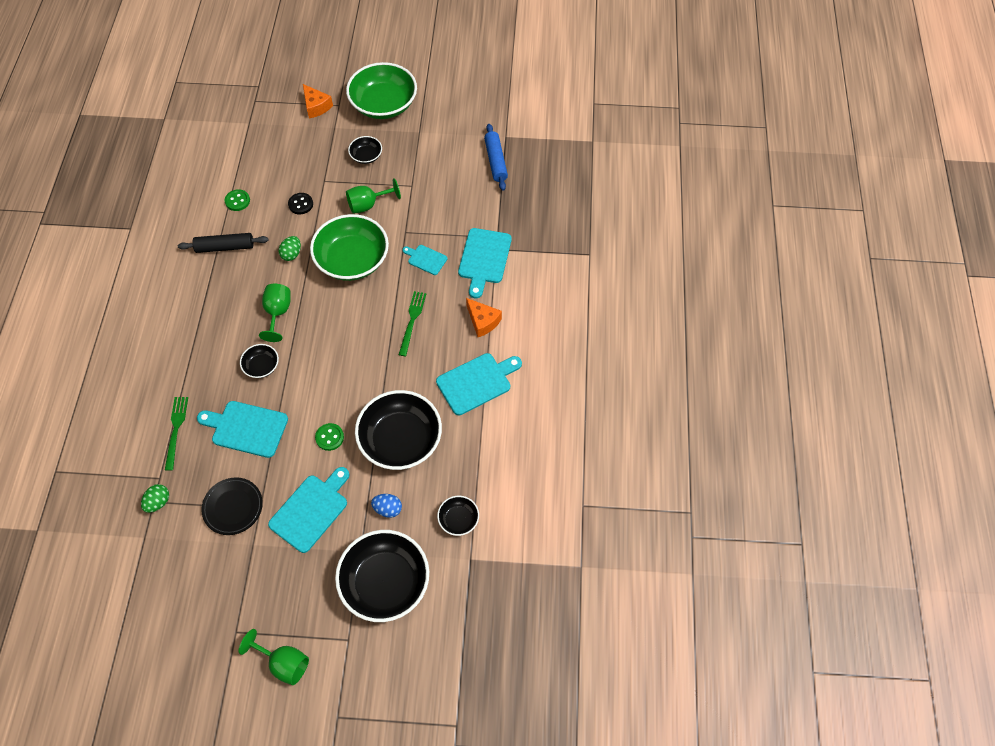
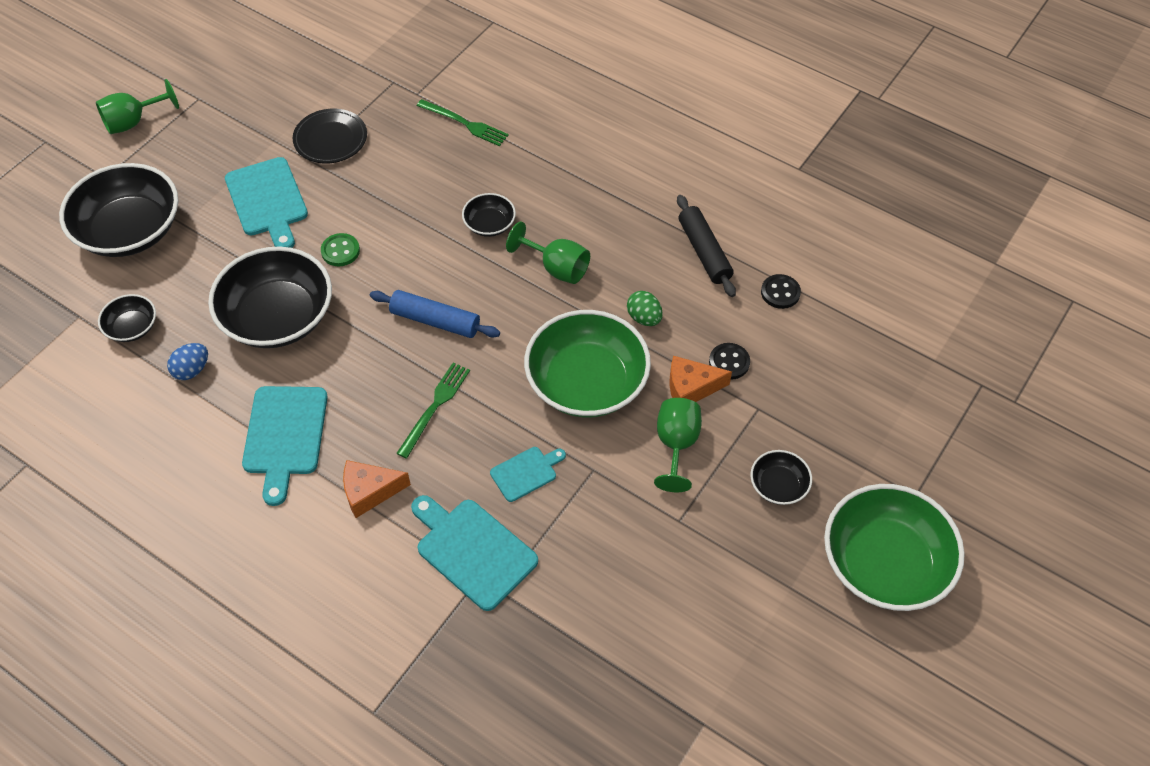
camera: 120 degrees right, 5 degrees down
green egg [141,484,169,513] -> none
black rolling pin [178,233,269,253] -> black rolling pin turned 45 degrees counterclockwise [677,195,736,297]
turquoise cutting board [197,401,288,458] -> none
green button [225,189,250,211] -> black button [761,274,801,309]
orange cheese [303,84,333,118] -> orange cheese moved to [669,356,732,402]
blue egg [371,494,402,518] -> blue egg moved to [167,343,208,380]
green fork [399,291,426,356] -> green fork turned 105 degrees counterclockwise [396,363,470,459]
blue rolling pin [484,124,508,191] -> blue rolling pin moved to [370,290,500,338]

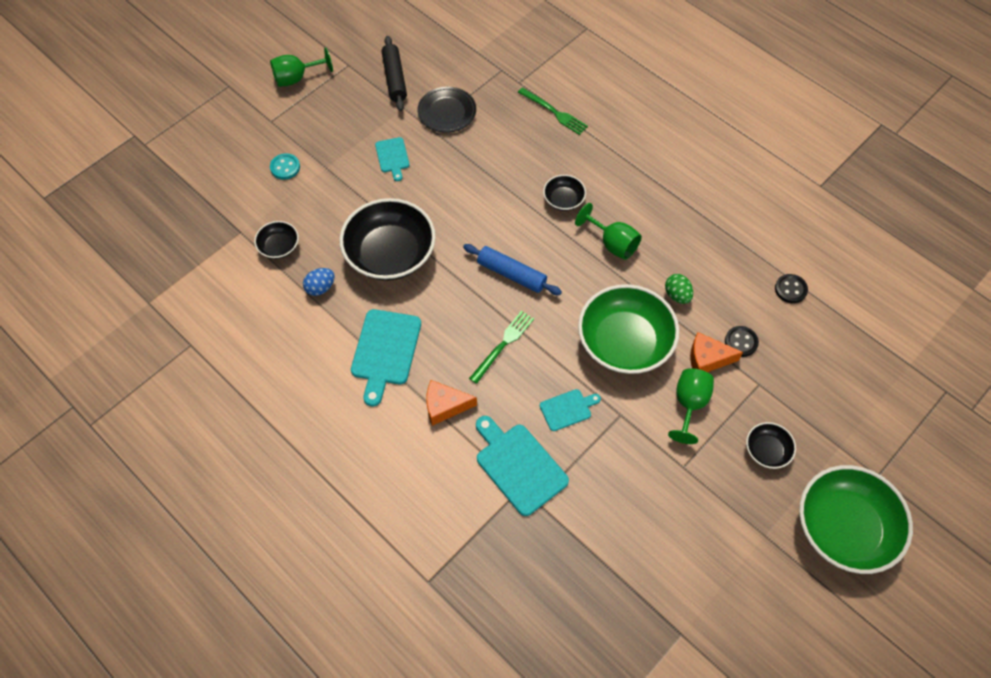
camera: 10 degrees right, 5 degrees up
black bowl [59,163,178,257] -> turquoise button [270,153,300,180]
turquoise cutting board [225,157,308,248] -> turquoise cutting board [375,137,410,181], size x0.57
green button [321,233,360,266] -> none
black rolling pin [677,195,736,297] -> black rolling pin moved to [381,36,407,111]

